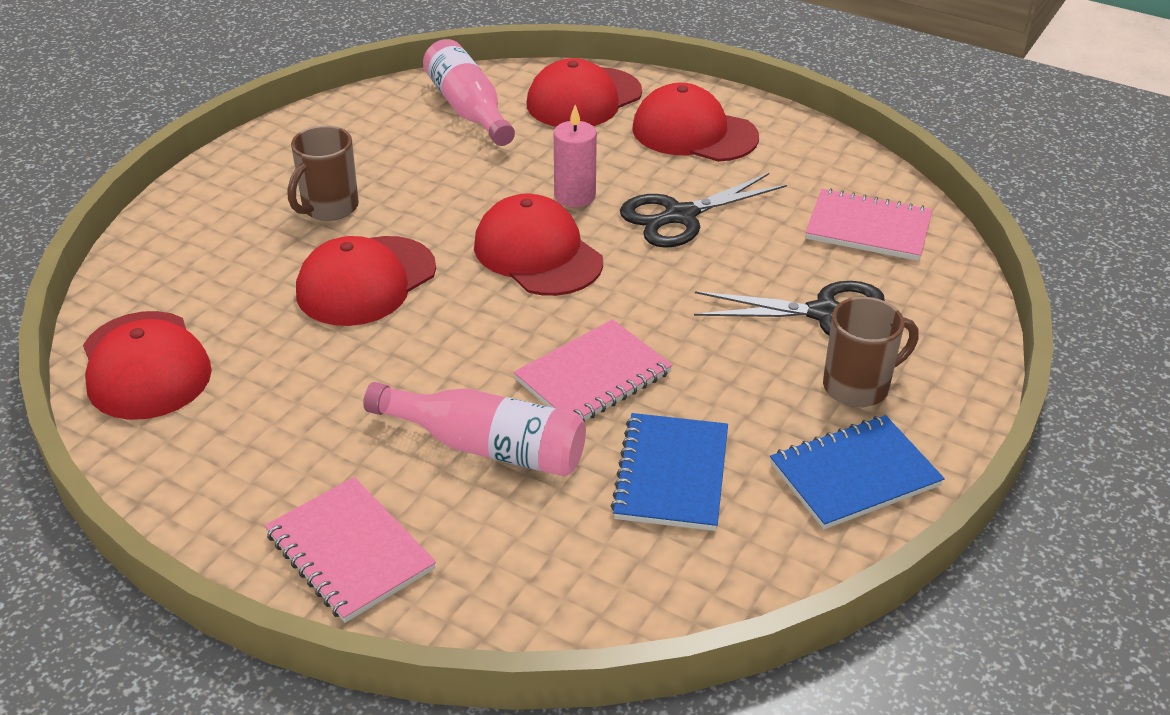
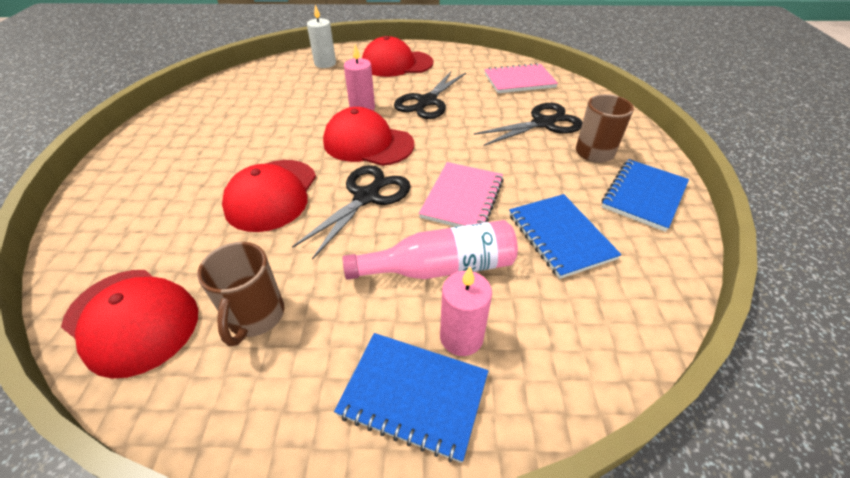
camera: 30 degrees left, 5 degrees up
pink notebook [265,477,436,623] -> blue notebook [334,333,488,463]
brown mug [288,126,359,221] -> brown mug moved to [197,242,284,346]
pink bottle [423,39,515,146] -> none
red cap [527,58,642,127] -> white candle [307,5,336,68]
none -> black scissors [292,165,411,260]
none -> pink candle [440,266,492,356]

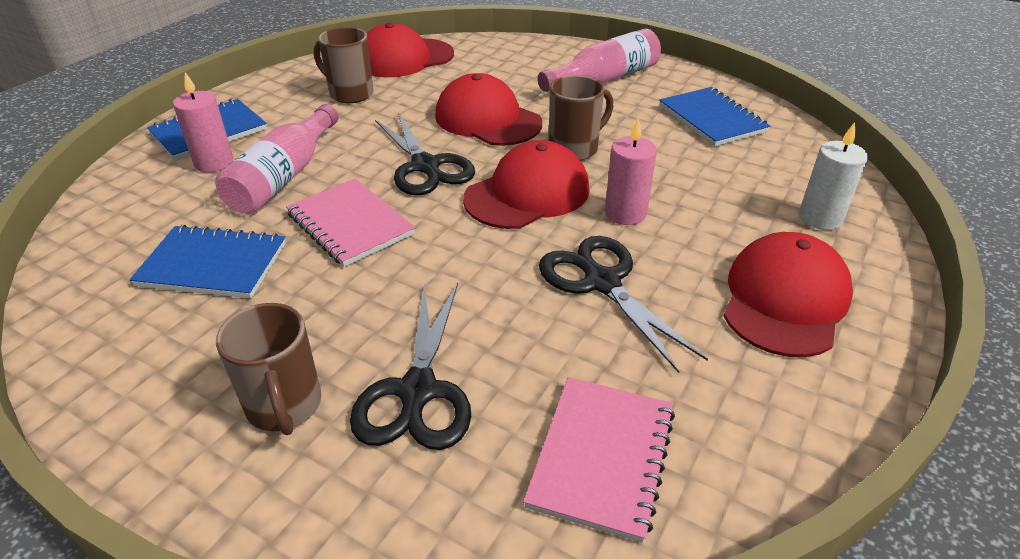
camera: 120 degrees right, 5 degrees down
blue notebook [602,159,689,232] -> blue notebook moved to [659,87,770,146]
none -> pink bottle [538,28,661,92]
none -> brown mug [549,75,613,160]

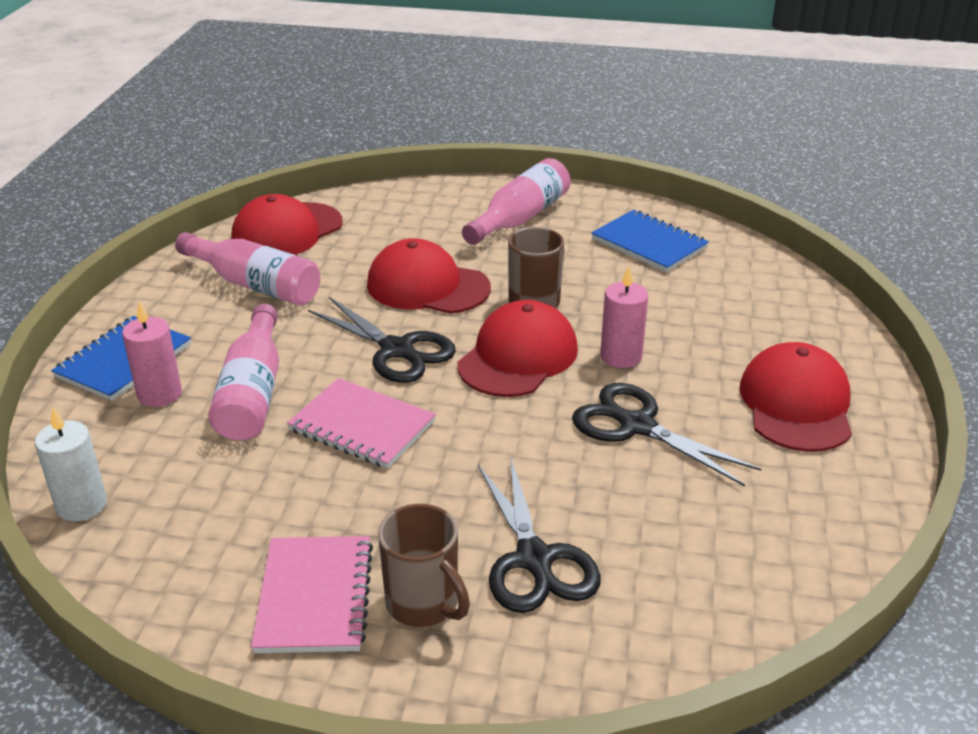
camera: 20 degrees left, 5 degrees down
blue notebook [130,225,286,298] -> none
brown mug [314,27,374,103] -> pink bottle [175,232,320,306]
pink notebook [523,377,675,543] -> pink notebook moved to [251,536,373,653]
white candle [799,122,868,230] -> white candle moved to [35,407,107,521]

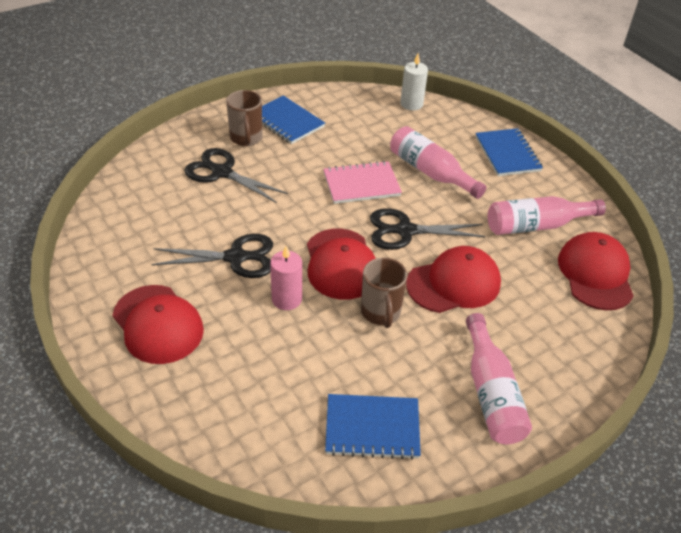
camera: 135 degrees right, 10 degrees up
pink candle [122,301,182,407] -> none
pink notebook [251,536,373,653] -> blue notebook [262,95,325,144]
brown mug [378,504,470,627] -> brown mug turned 105 degrees counterclockwise [226,90,262,146]

